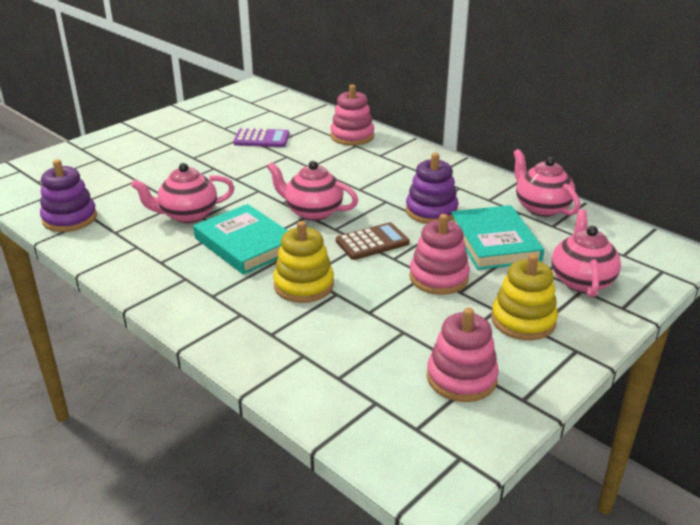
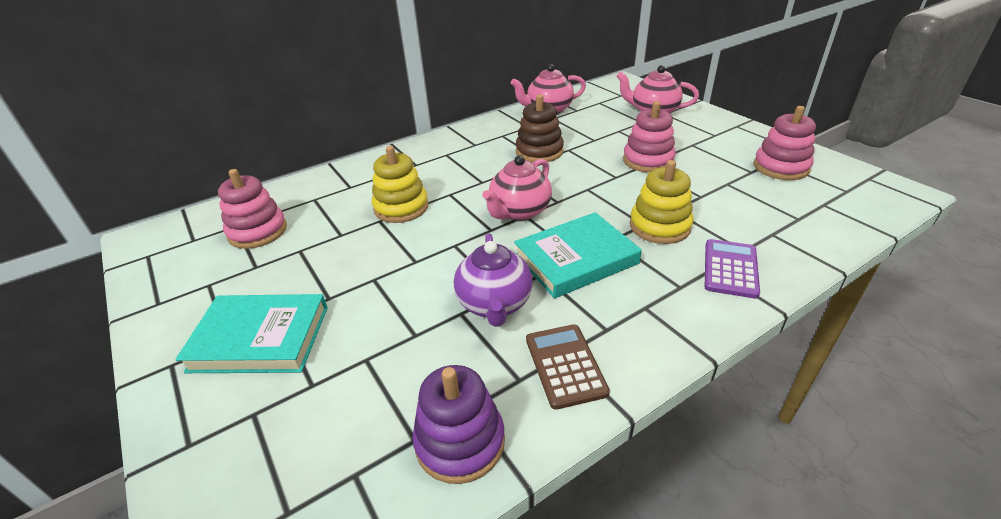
camera: 75 degrees left, 5 degrees up
pink teapot [131,163,235,223] -> purple teapot [454,234,533,327]
purple calculator [233,128,289,147] -> purple calculator moved to [705,239,760,299]
pink stacking toy [330,85,374,146] -> pink stacking toy moved to [218,169,287,249]
brown calculator [336,222,410,260] -> brown calculator moved to [526,324,610,410]
purple stacking toy [406,153,458,224] -> brown stacking toy [516,95,564,163]
turquoise book [451,205,544,270] -> turquoise book moved to [175,294,328,373]
yellow stacking toy [491,254,558,340] -> yellow stacking toy moved to [372,146,429,223]

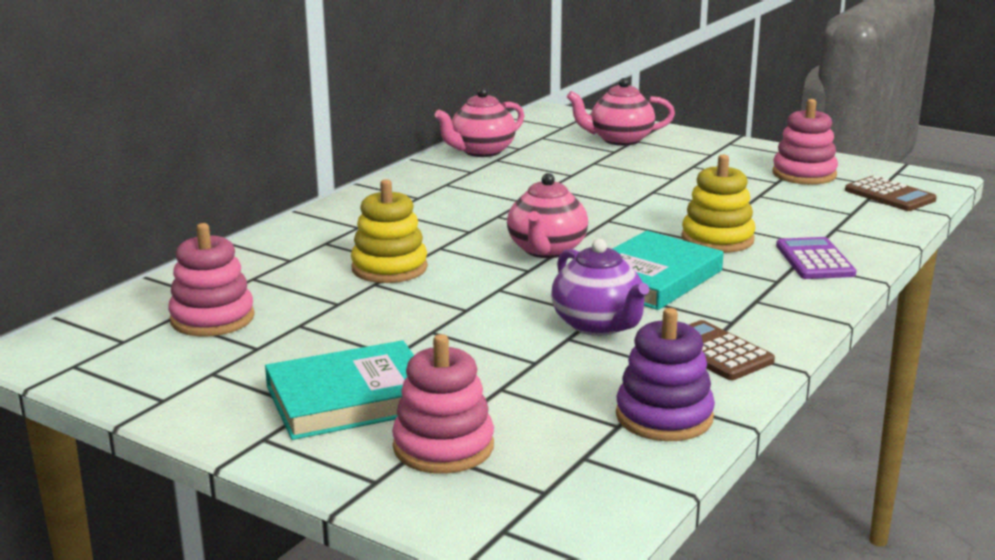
camera: 25 degrees left, 15 degrees down
brown stacking toy [516,95,564,163] -> none
pink stacking toy [623,101,676,173] -> pink stacking toy moved to [392,334,494,474]
none -> brown calculator [845,176,937,211]

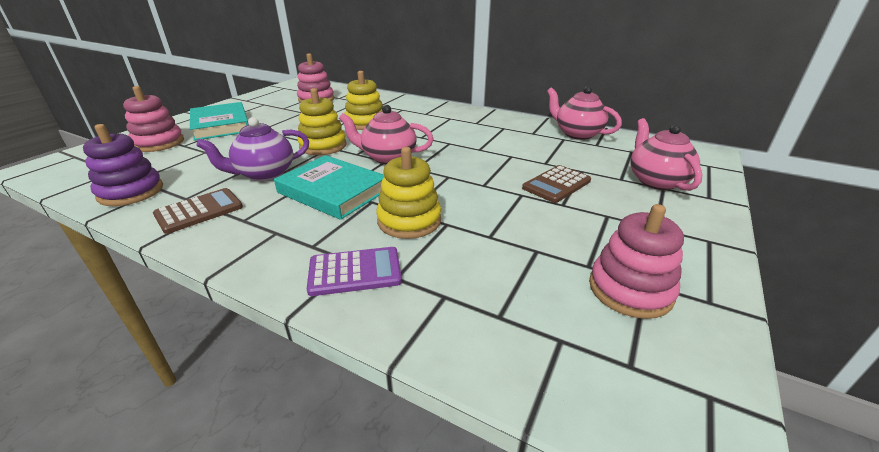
camera: 85 degrees right, 10 degrees up
brown calculator [845,176,937,211] -> brown calculator moved to [522,165,591,203]
none -> yellow stacking toy [297,88,347,155]

